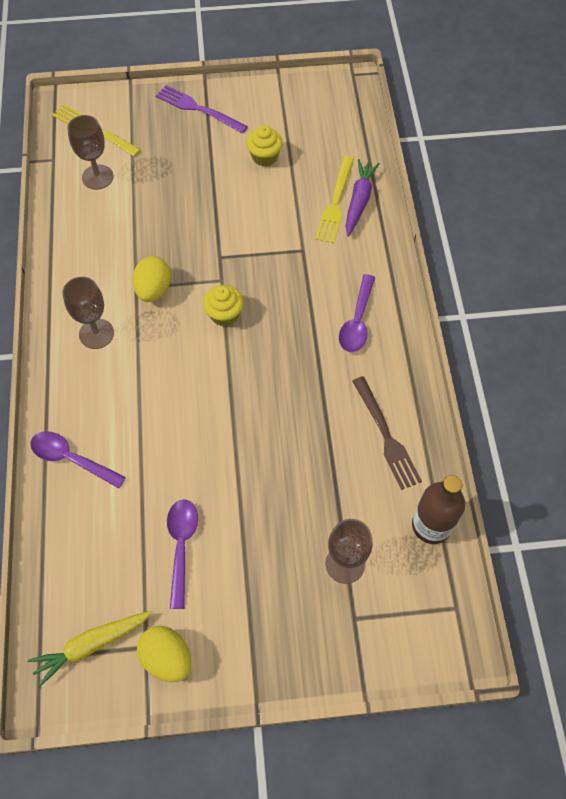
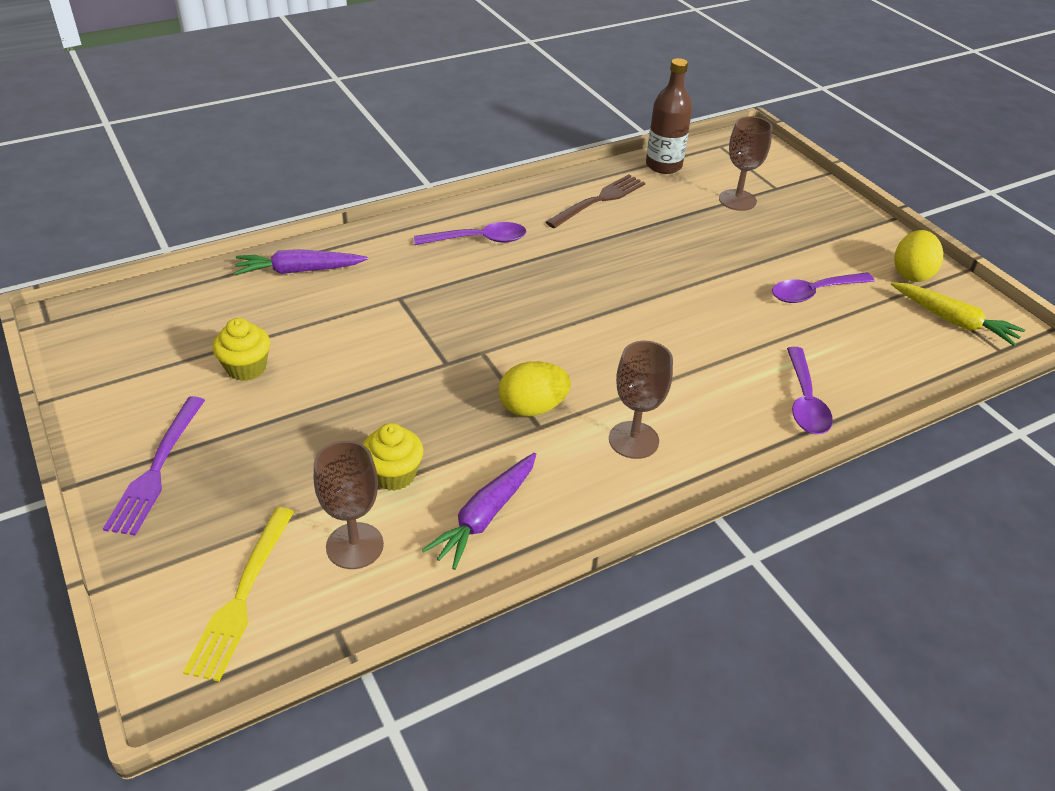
camera: 115 degrees left, 20 degrees down
yellow cupcake [203,285,243,326] -> yellow cupcake moved to [363,423,424,491]
yellow fork [315,156,354,244] -> none
none -> purple carrot [422,453,536,570]

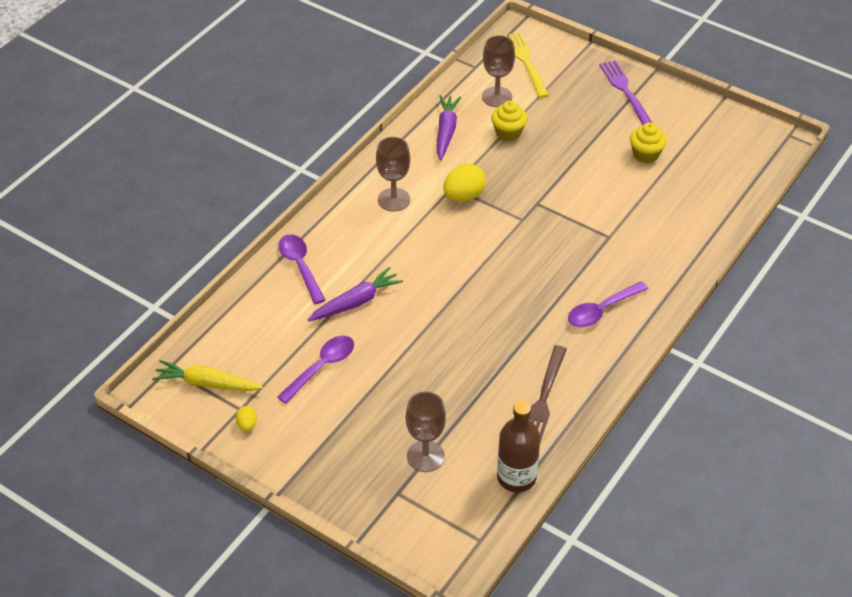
camera: 155 degrees right, 5 degrees up
purple carrot [234,249,368,275] -> purple carrot moved to [308,267,403,321]
yellow egg [894,230,943,282] -> yellow egg [236,406,257,431], size x0.52

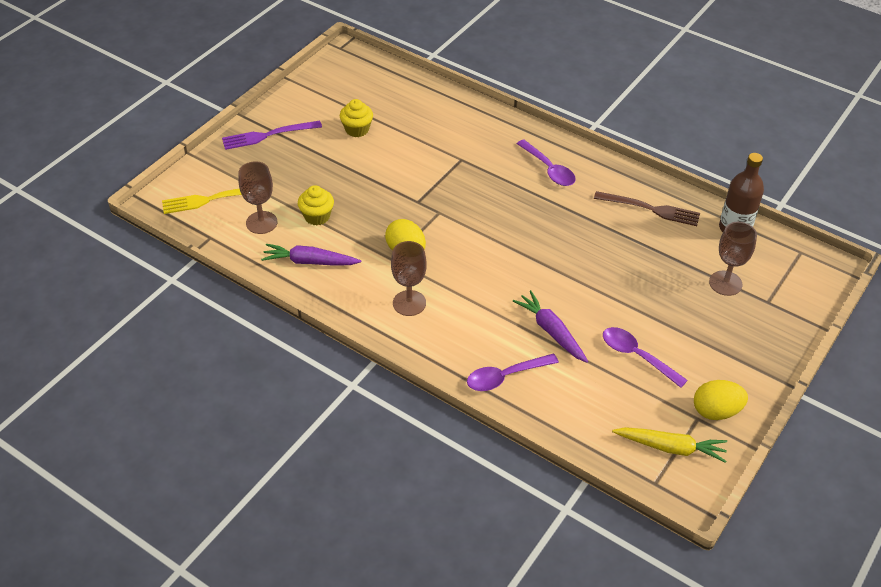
camera: 90 degrees left, 0 degrees up
yellow carrot [152,360,263,391] -> yellow carrot turned 90 degrees counterclockwise [612,427,727,463]
yellow egg [236,406,257,431] -> yellow egg [694,380,748,420], size x1.94

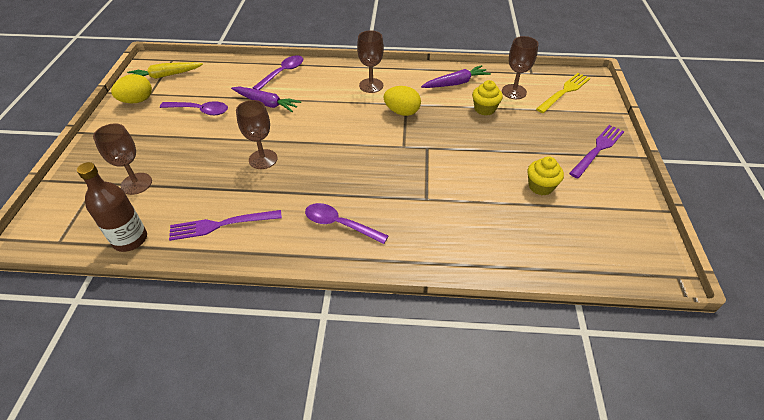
camera: 150 degrees right, 0 degrees up
brown fork [594,191,700,226] -> purple fork [169,210,282,241]
none -> brown goblet [236,100,277,169]

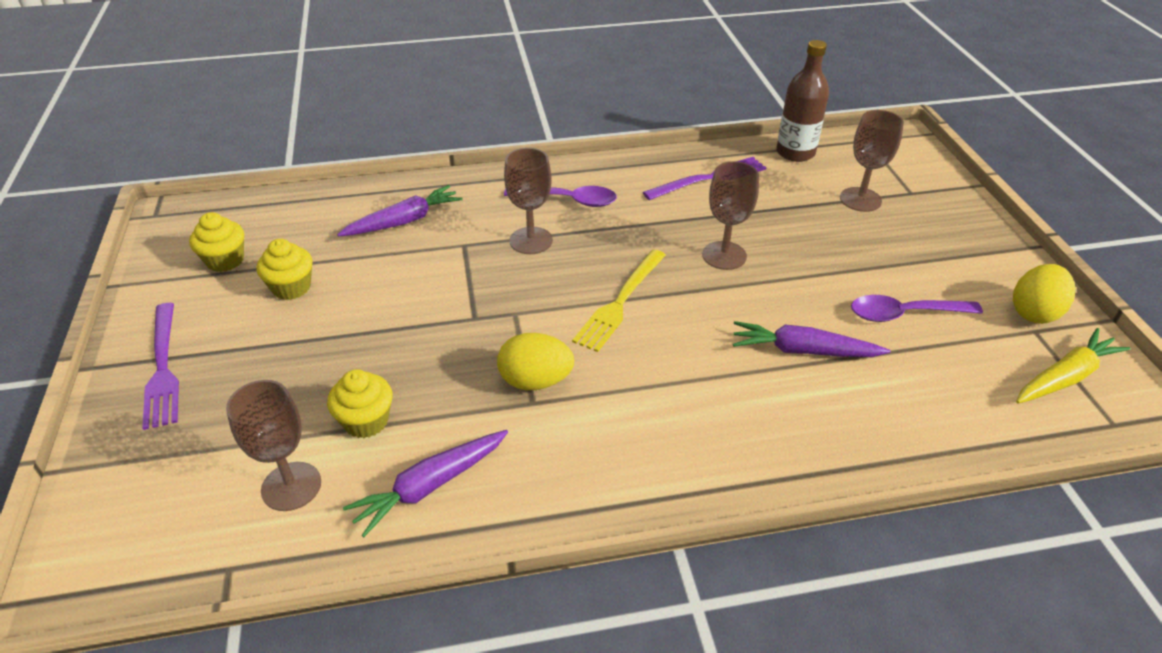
camera: 165 degrees right, 5 degrees down
purple spoon [253,55,303,90] -> none
brown goblet [357,30,384,93] -> brown goblet moved to [504,148,553,254]
yellow fork [536,73,590,113] -> yellow fork moved to [572,249,666,352]
purple fork [569,125,624,178] -> purple fork turned 45 degrees counterclockwise [142,303,179,430]
none -> yellow cupcake [189,212,244,272]
none -> purple carrot [337,185,463,237]

